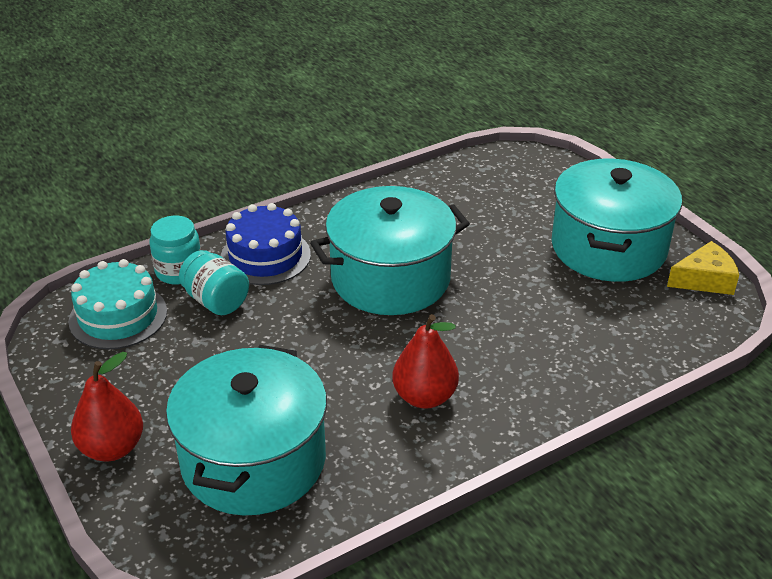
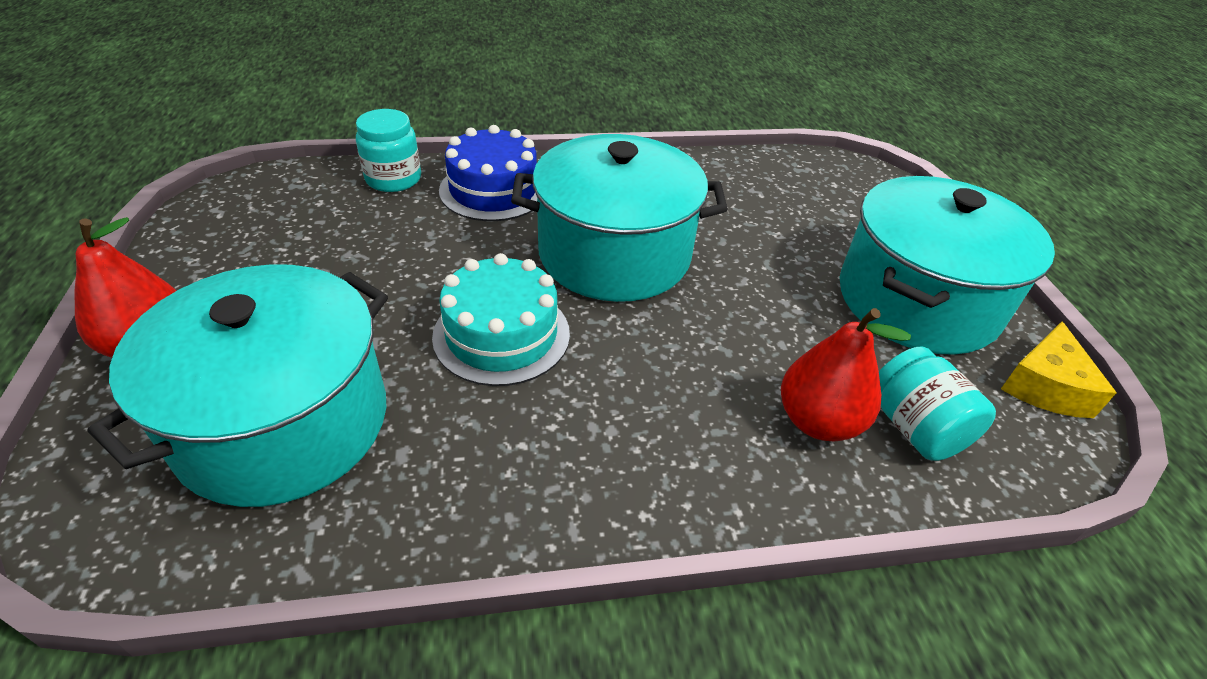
camera: 20 degrees right, 5 degrees up
turquoise cake [69,259,167,349] -> turquoise cake moved to [432,253,570,386]
turquoise jar [179,250,249,315] -> turquoise jar moved to [879,346,996,461]
red pear [392,314,459,409] -> red pear moved to [781,308,911,441]
yellow cheese [667,241,739,295] -> yellow cheese turned 105 degrees clockwise [1001,321,1117,418]

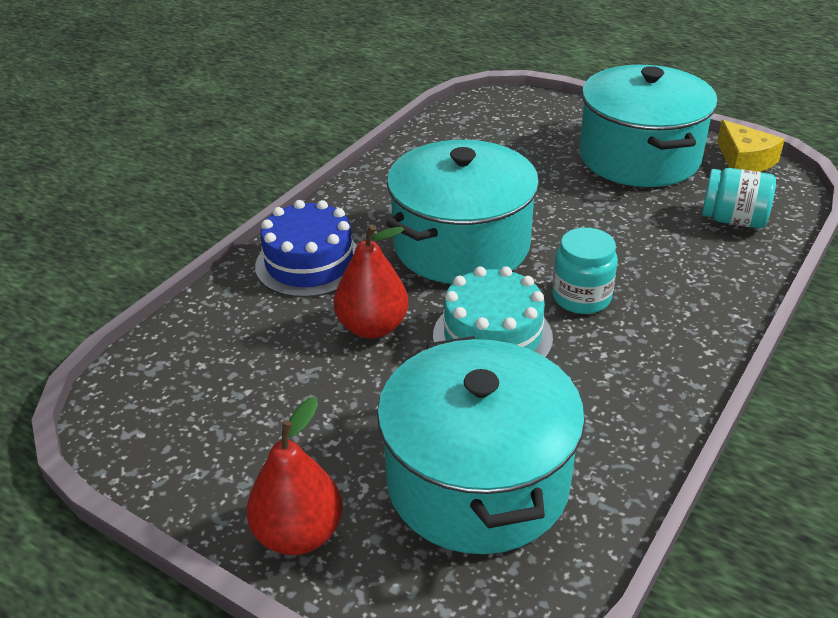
camera: 45 degrees left, 5 degrees down
turquoise jar [356,109,421,192] -> turquoise jar moved to [552,228,618,314]
red pear [781,308,911,441] -> red pear moved to [334,225,409,338]

